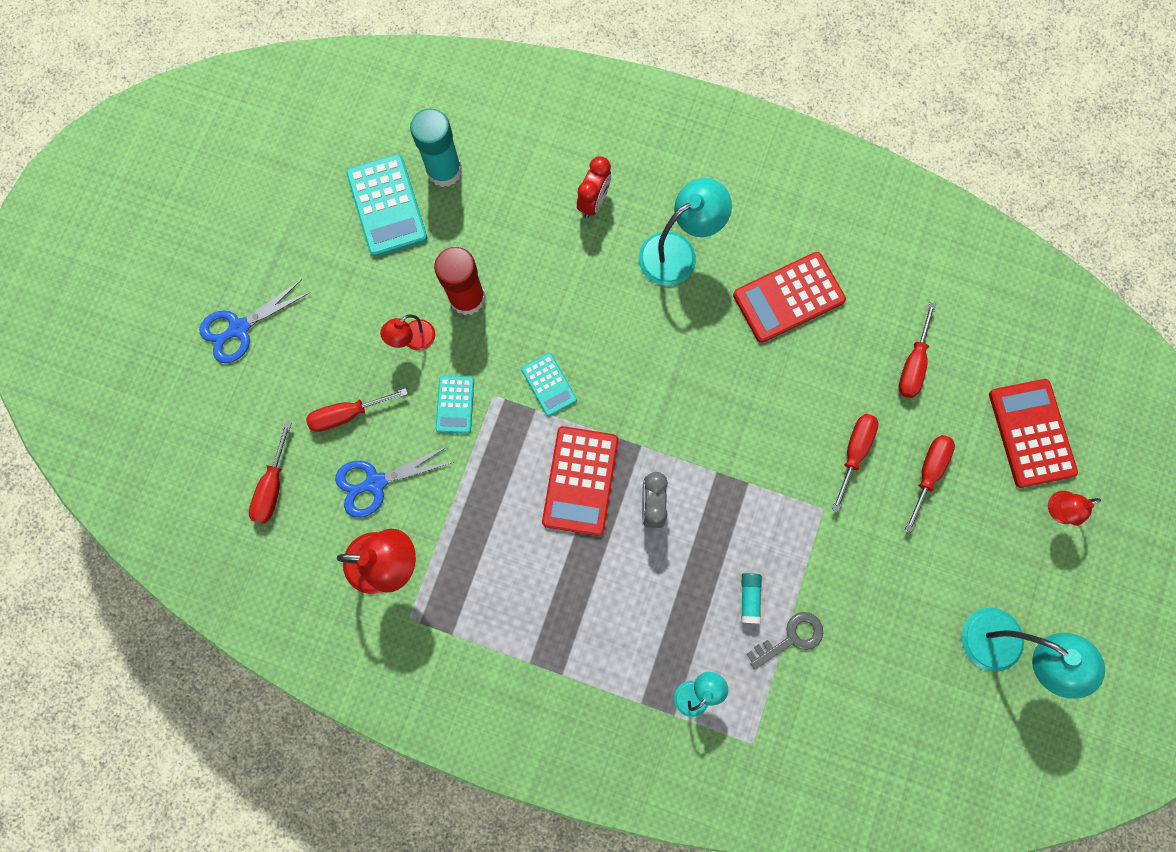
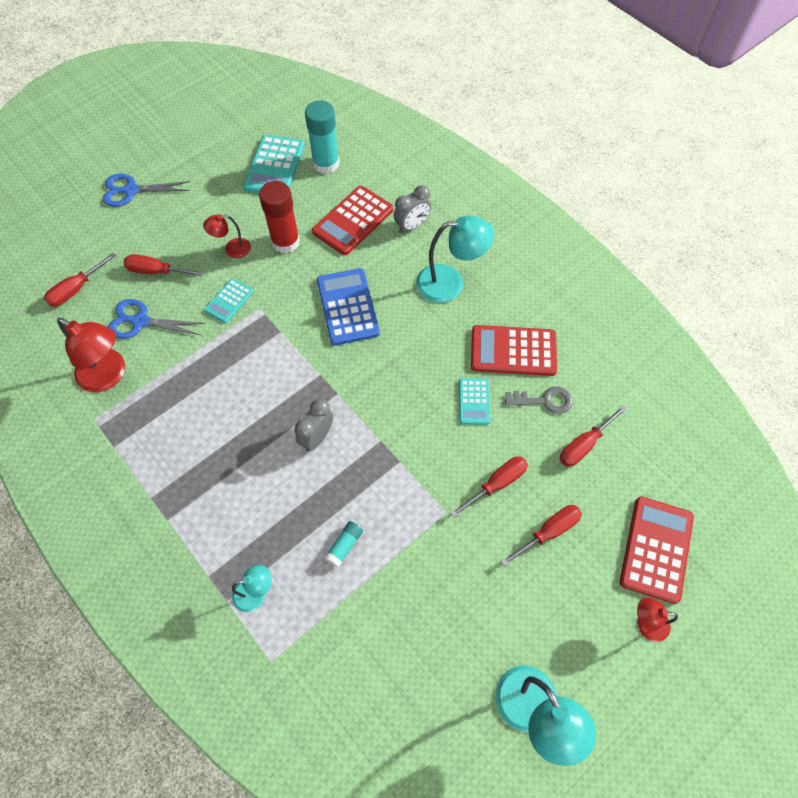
camera: 30 degrees right, 15 degrees down
turquoise calculator [521,353,577,417] -> turquoise calculator moved to [459,378,491,425]
red calculator [542,426,619,536] -> red calculator moved to [312,186,394,255]
red clock [577,156,611,218] -> grey clock [394,185,431,233]
grey key [747,612,823,669] -> grey key moved to [505,387,573,414]
none -> blue calculator [317,268,380,346]

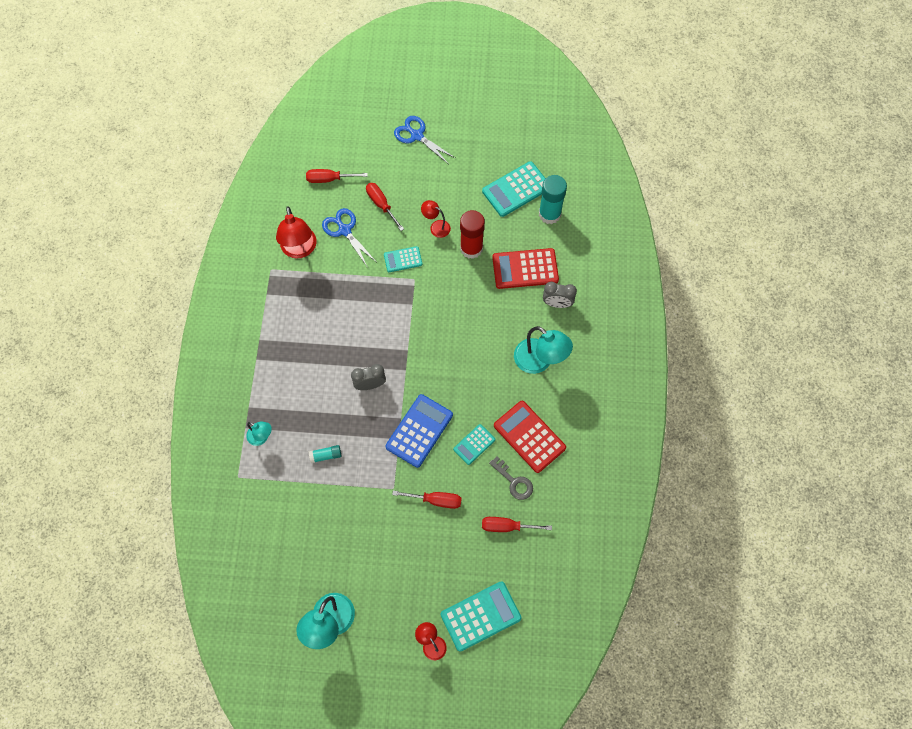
camera: 45 degrees right, 5 degrees up
blue calculator [317,268,380,346] -> blue calculator moved to [385,394,453,468]
red screwdriver [501,505,582,566] -> none
red calculator [620,497,694,604] -> turquoise calculator [441,581,522,652]

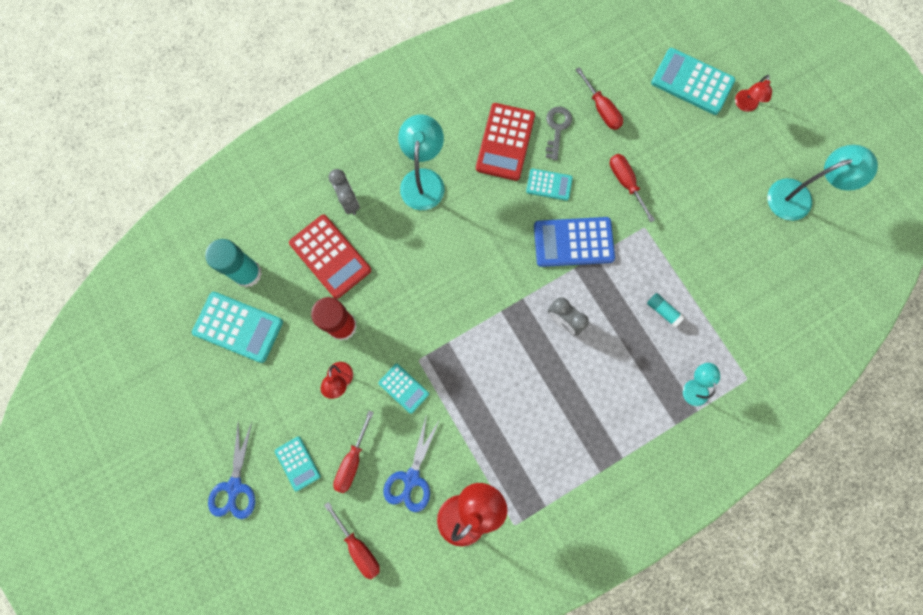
camera: 125 degrees left, 10 degrees up
none -> turquoise calculator [275,436,321,491]

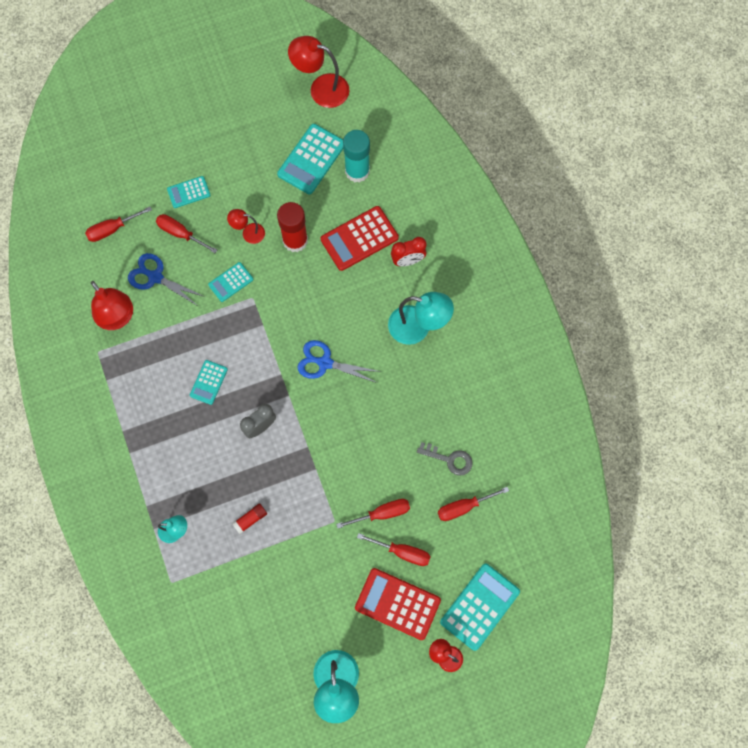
camera: 100 degrees right, 5 degrees down
blue scissors [208,421,255,519] -> blue scissors moved to [297,340,381,383]
grey clock [329,169,360,215] -> red clock [391,237,426,266]
red calculator [476,103,535,181] -> red calculator moved to [355,568,441,640]
turquoise calculator [526,168,573,201] -> turquoise calculator moved to [190,360,228,405]
blue calculator [534,217,615,267] -> none
turquoise glue stick [647,293,685,327] -> red glue stick [232,503,267,534]
none -> red lamp [288,36,350,108]
none -> red screwdriver [357,533,431,566]

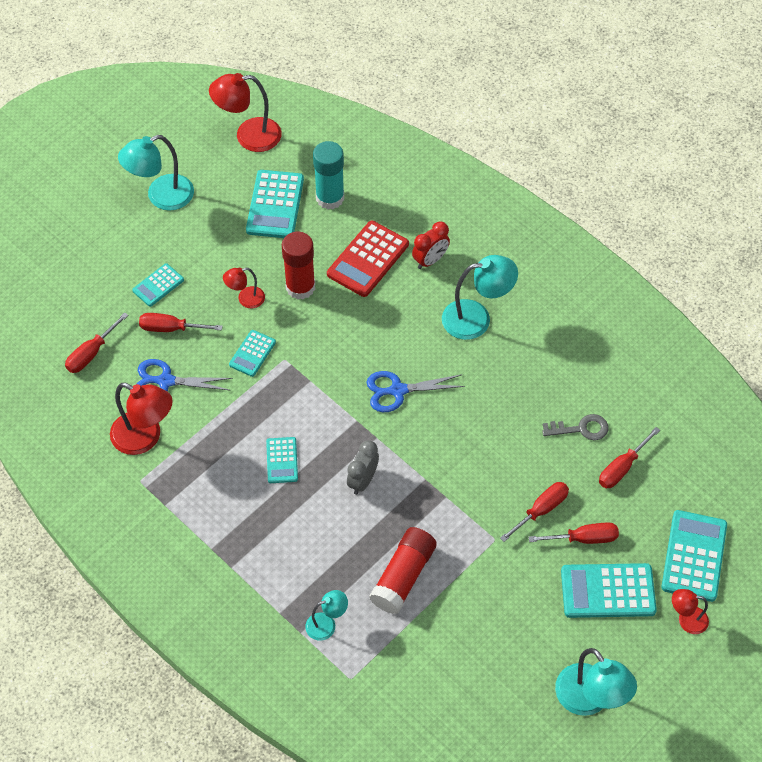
camera: 25 degrees left, 15 degrees down
red glue stick [232,503,267,534] -> red glue stick [369,527,437,614], size x2.03
red calculator [355,568,441,640] -> turquoise calculator [561,563,657,618]
none -> turquoise lamp [118,135,194,211]

